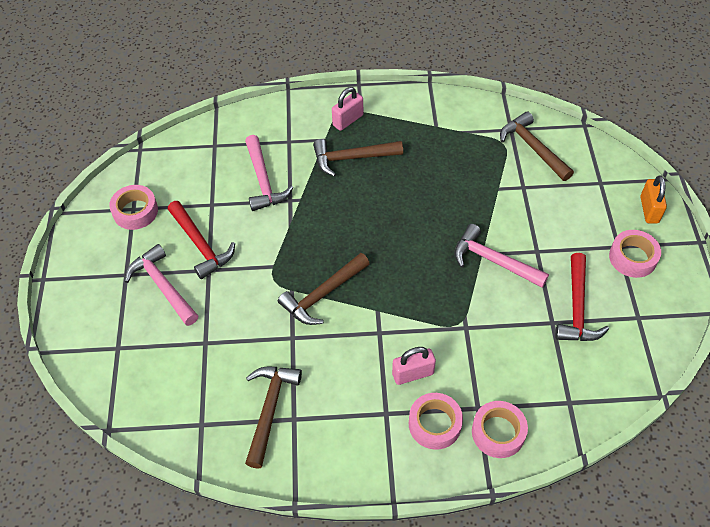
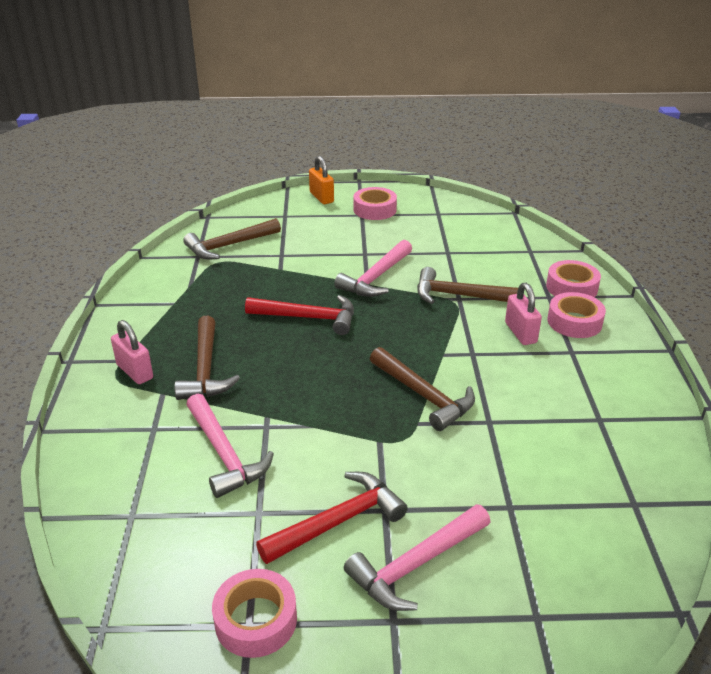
camera: 90 degrees left, 20 degrees down
pink hammer [245,135,293,211] -> pink hammer turned 75 degrees clockwise [186,394,274,498]
brown hammer [245,367,302,469] -> brown hammer moved to [417,267,518,304]
red hammer [555,253,609,341] -> red hammer moved to [245,295,354,335]
orange padlock [640,175,667,223] -> orange padlock turned 60 degrees clockwise [309,156,334,204]

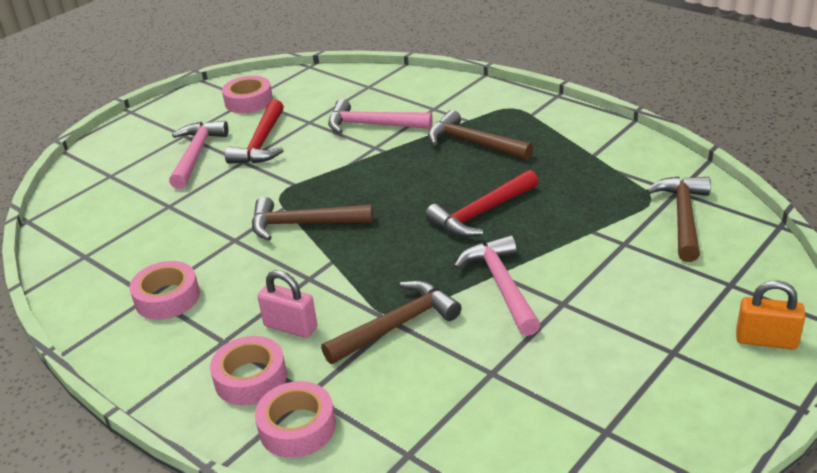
camera: 135 degrees right, 0 degrees up
pink padlock [111,320,153,384] -> none
pink tape [353,187,397,220] -> pink tape moved to [129,261,200,320]

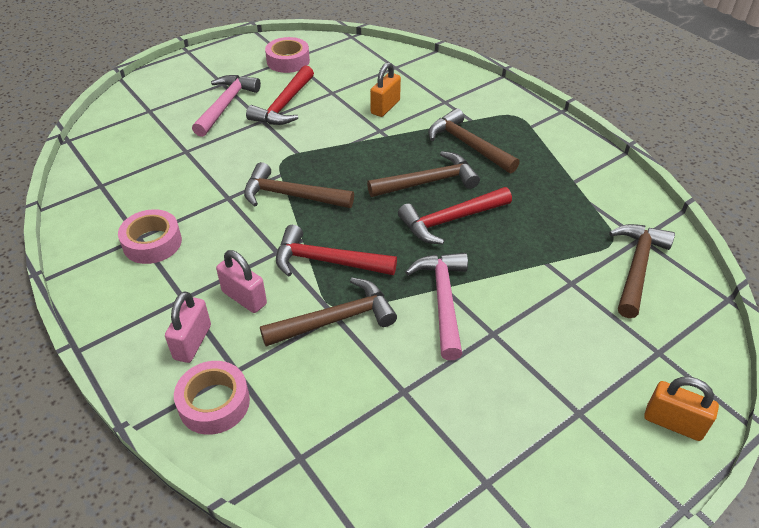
camera: 10 degrees right, 10 degrees up
pink tape [210,336,287,405] -> pink padlock [165,291,211,363]
pink hammer [328,99,433,134] -> orange padlock [370,62,401,117]
none -> red hammer [276,225,397,277]
none -> brown hammer [367,151,480,197]

